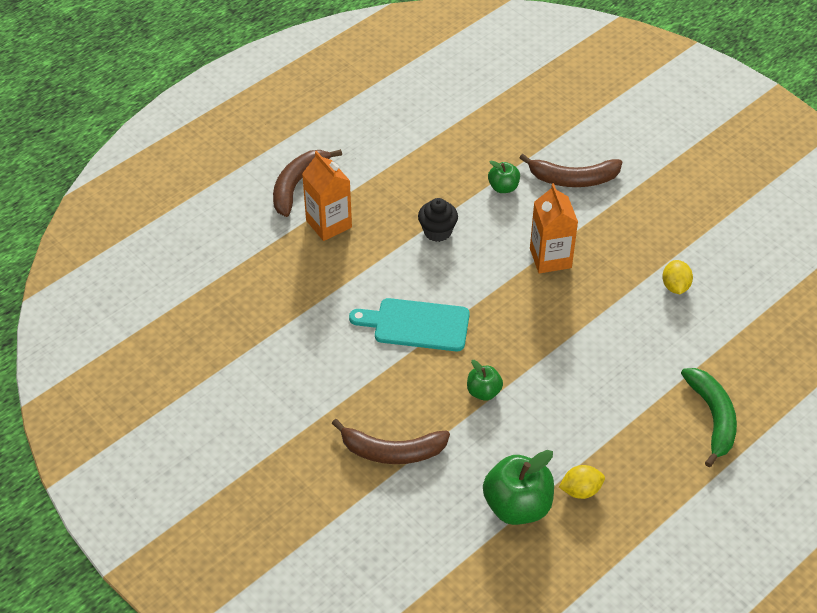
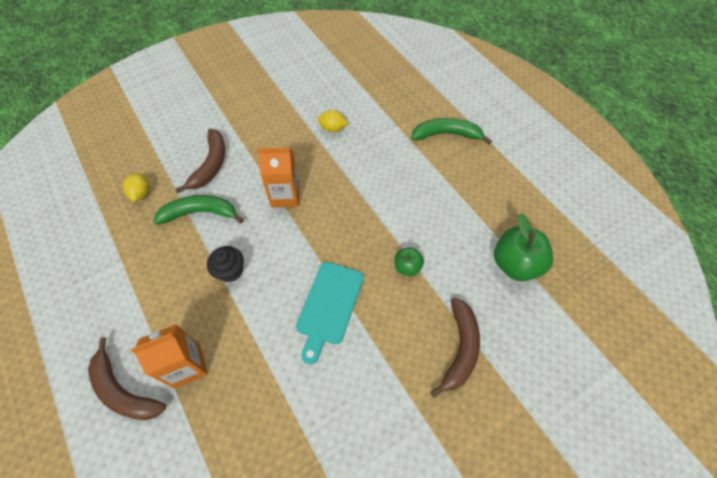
camera: 80 degrees left, 10 degrees up
green apple [488,160,520,193] -> green banana [153,195,244,225]
yellow lemon [559,465,605,499] -> yellow lemon moved to [123,173,150,202]

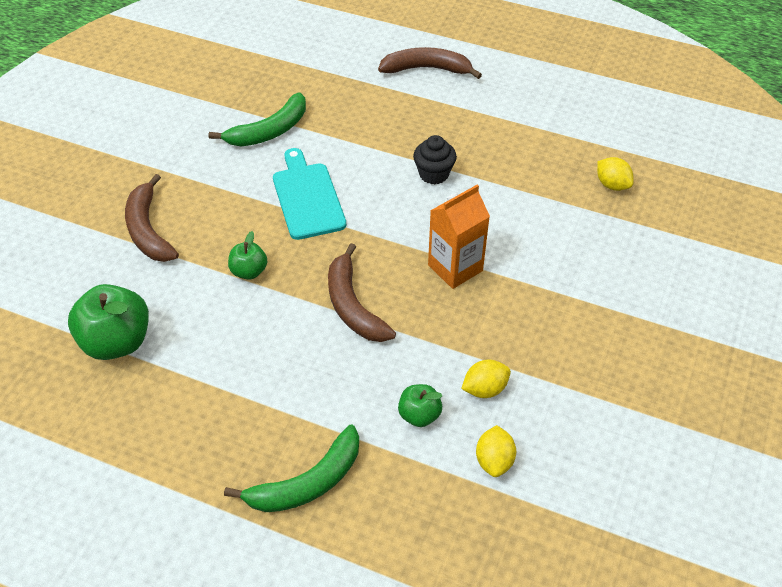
camera: 145 degrees right, 10 degrees down
orange carton [131,324,208,389] -> none
green banana [153,195,244,225] -> green banana moved to [209,92,306,146]
brown banana [175,129,225,194] -> brown banana moved to [328,243,396,342]
none -> green apple [398,384,442,427]
none -> yellow lemon [476,425,516,477]

